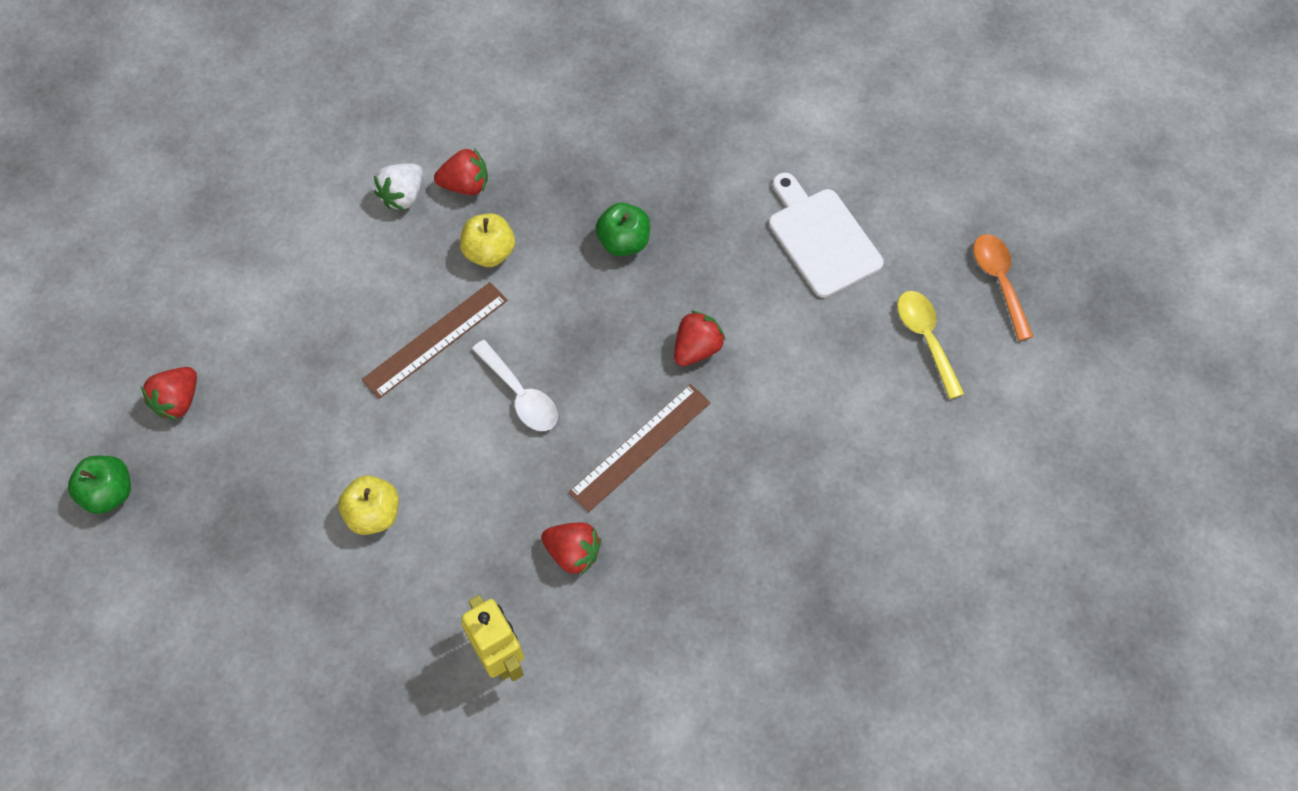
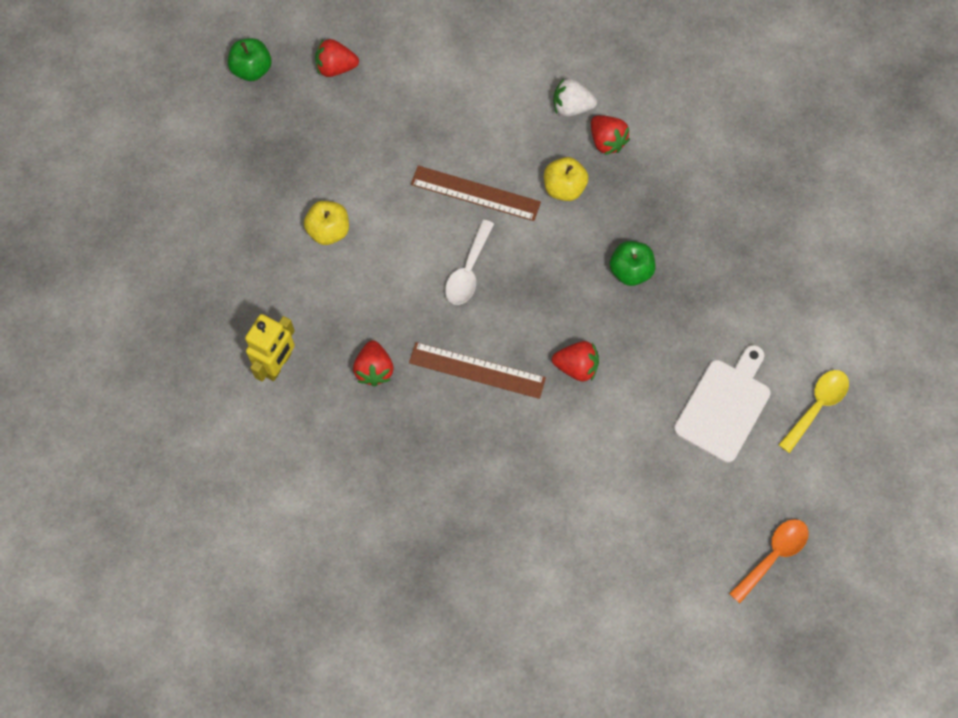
camera: 60 degrees right, 5 degrees up
yellow spoon [897,291,964,399] -> yellow spoon moved to [779,370,849,453]

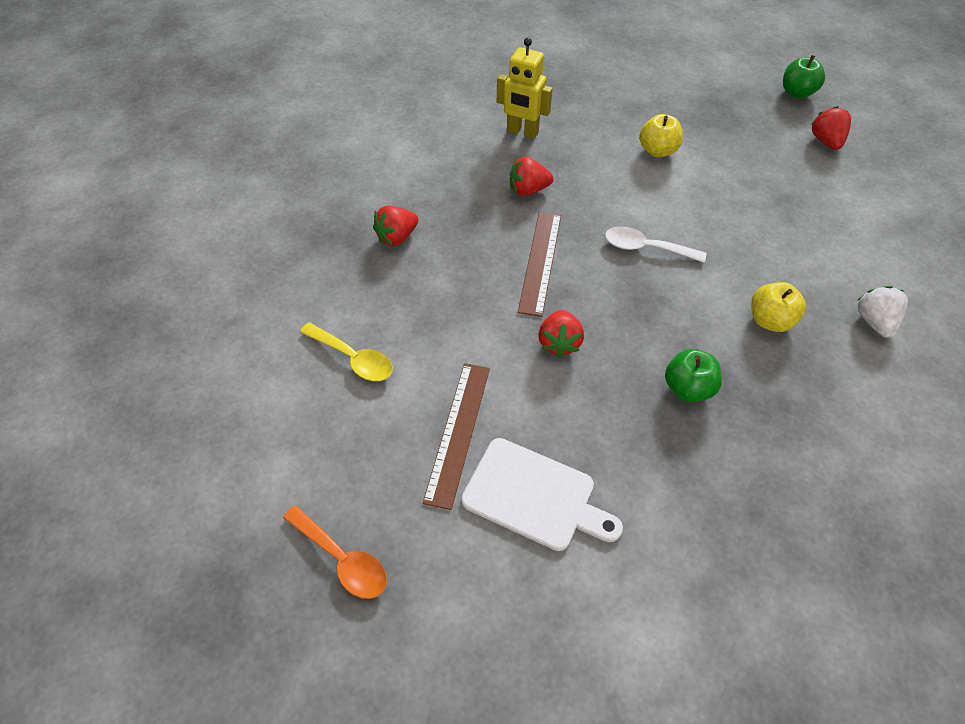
camera: 85 degrees right, 15 degrees down
brown ruler [411,166,541,221] -> brown ruler moved to [423,363,490,510]
red strawberry [591,115,630,155] -> red strawberry moved to [373,206,418,246]
yellow spoon [779,370,849,453] -> yellow spoon moved to [300,323,393,381]

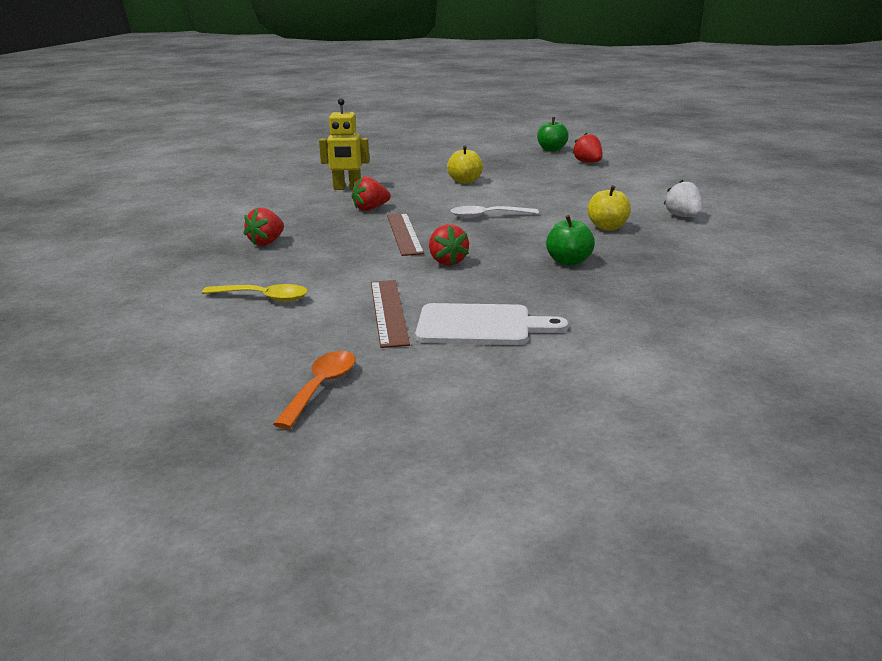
camera: 20 degrees left, 30 degrees down
orange spoon [283,505,387,599] -> orange spoon turned 90 degrees counterclockwise [273,351,356,429]

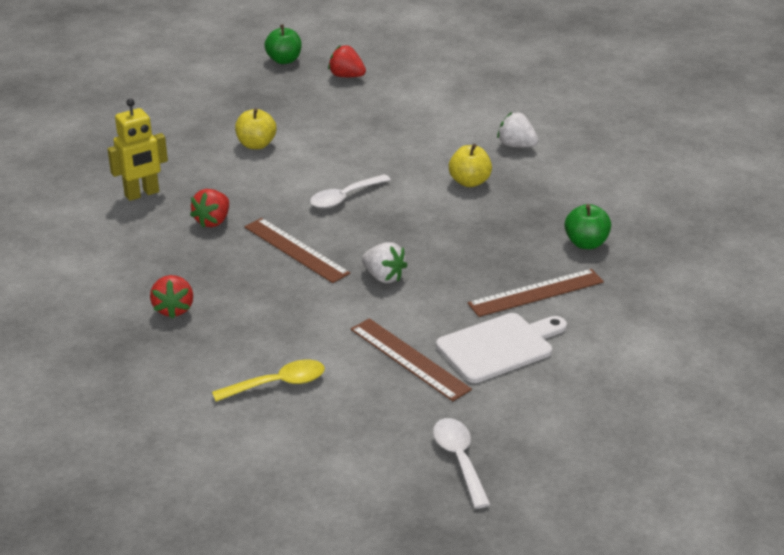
camera: 35 degrees left, 10 degrees up
orange spoon [273,351,356,429] -> white spoon [433,418,491,509]
red strawberry [429,224,469,265] -> white strawberry [362,242,407,283]
green apple [546,215,595,266] -> green apple moved to [565,204,611,249]
none -> brown ruler [468,269,604,317]

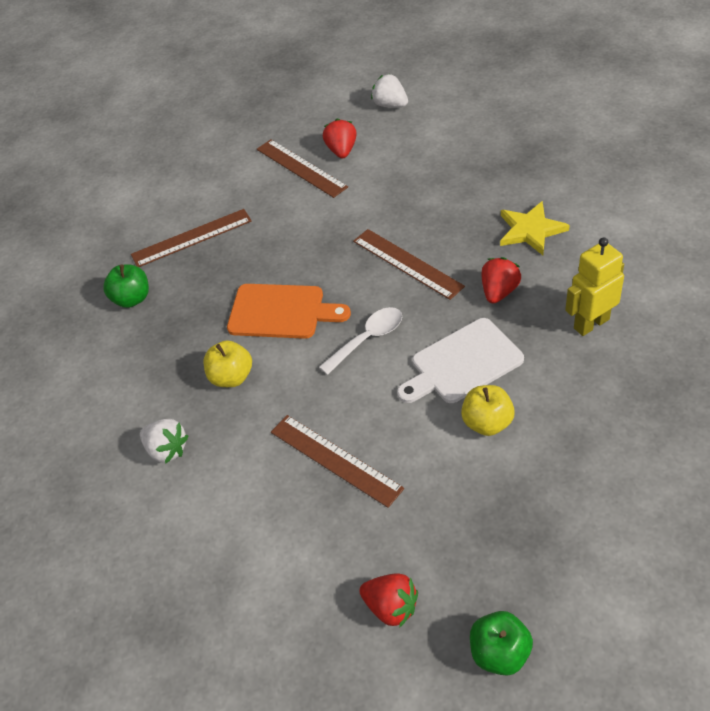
camera: 175 degrees left, 15 degrees up
red strawberry [150,275,193,319] -> red strawberry moved to [323,119,357,158]
yellow spoon [212,360,325,402] -> none
white strawberry [362,242,407,283] -> white strawberry moved to [371,74,408,108]
white spoon [433,418,491,509] -> none
white cutting board [436,313,567,383] -> white cutting board moved to [397,318,524,403]
none -> orange cutting board [227,284,351,339]
none -> brown ruler [271,415,404,508]
none -> yellow star [500,201,570,255]

